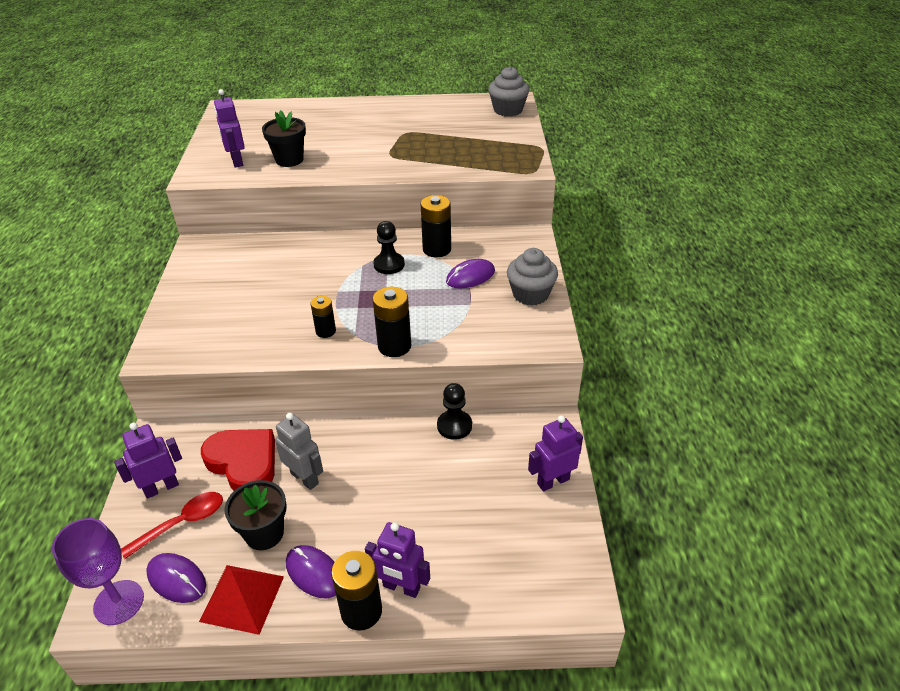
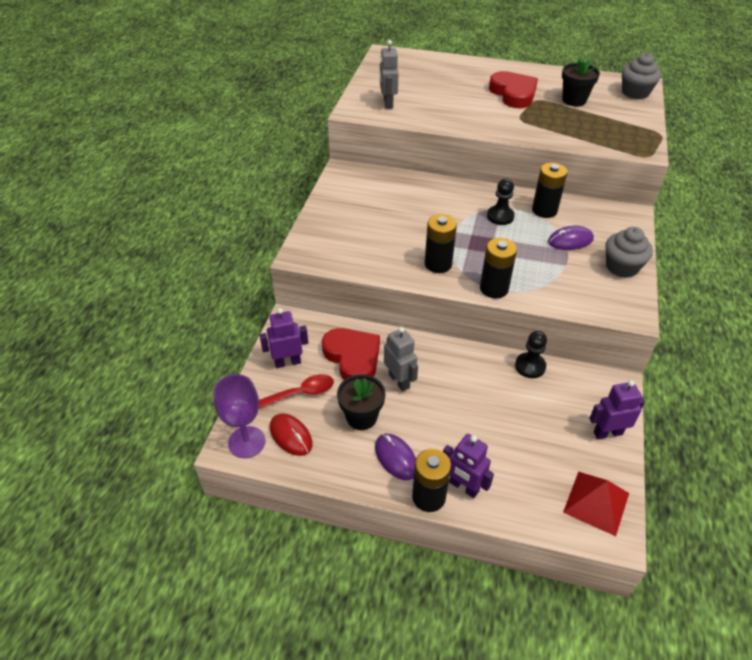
camera: 15 degrees right, 5 degrees up
purple mouse [146,553,206,603] -> red mouse [270,413,312,456]
red pyramid [199,565,284,635] -> red pyramid moved to [563,471,629,536]
purple robot [214,89,245,167] -> grey robot [380,40,399,109]
black flower pot [262,110,306,167] -> black flower pot moved to [562,57,600,106]
black battery [311,296,336,338] -> black battery [425,214,457,273], size x1.62
none -> red heart [489,71,538,108]

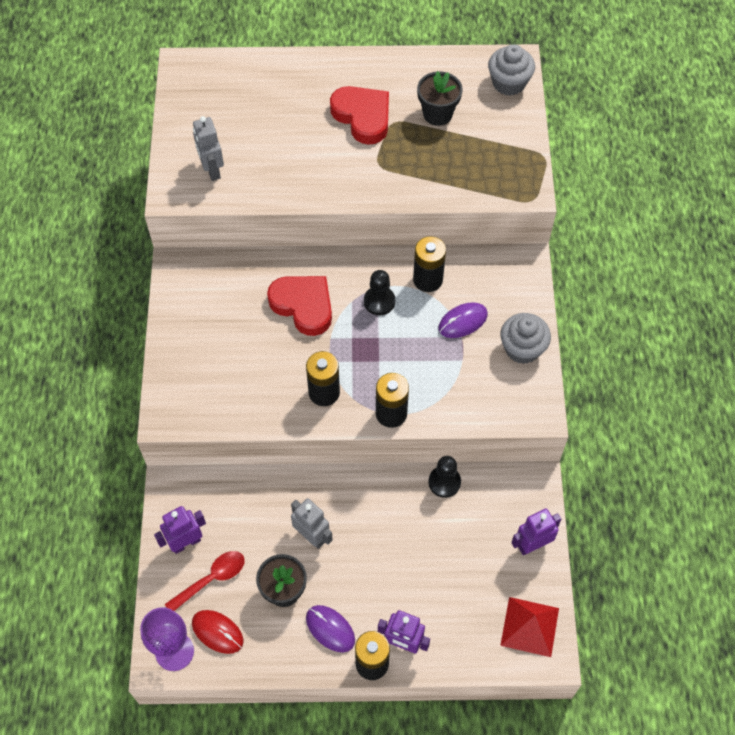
camera: 15 degrees left, 15 degrees up
red heart [322,328,380,380] -> red heart moved to [267,276,332,336]

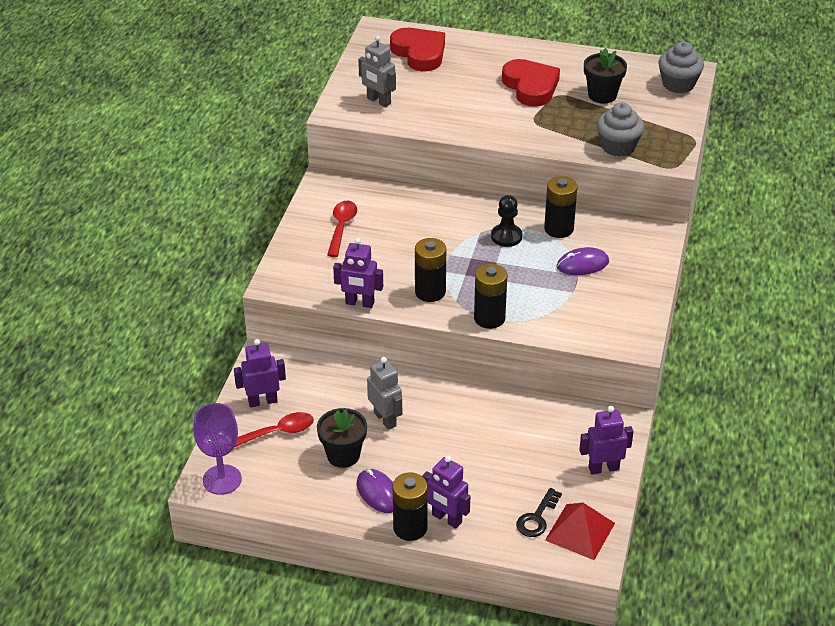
camera: 15 degrees right, 20 degrees down
red mouse [192,610,243,654] -> none
grey robot [193,116,224,181] -> grey robot turned 45 degrees counterclockwise [358,35,396,107]
red heart [267,276,332,336] -> red heart moved to [390,28,445,71]
black pawn [428,456,461,498] -> none
grey cupcake [500,313,551,364] -> grey cupcake moved to [597,102,644,157]
none -> red spoon [327,201,357,257]
none -> purple robot [333,238,383,308]
none -> black key [516,488,562,537]

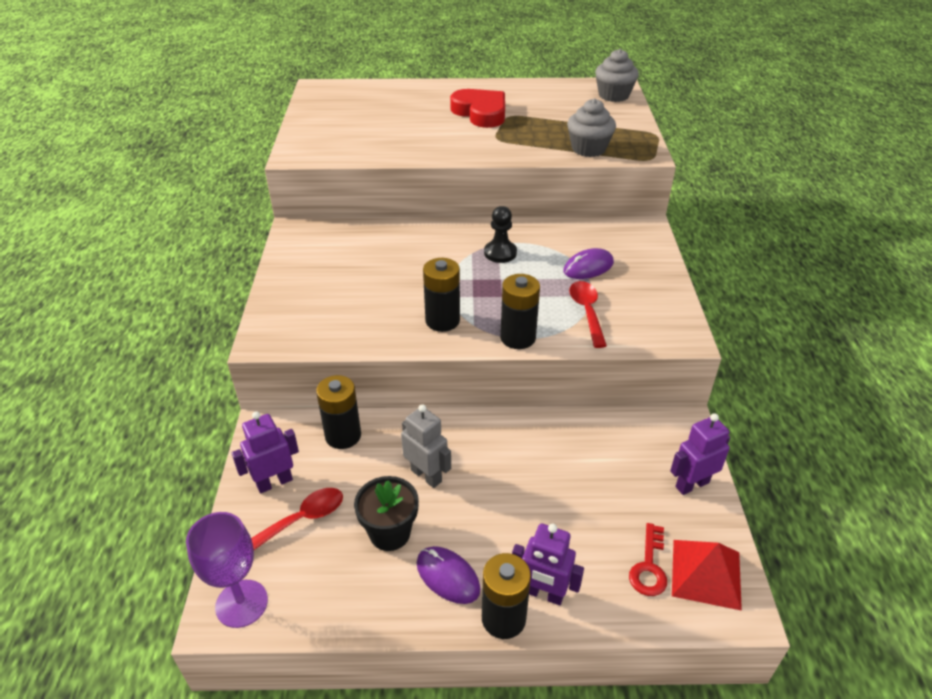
camera: 15 degrees left, 0 degrees up
red spoon [327,201,357,257] -> red spoon moved to [569,281,607,348]
purple robot [333,238,383,308] -> none
grey robot [358,35,396,107] -> none
red heart [390,28,445,71] -> none
black key [516,488,562,537] -> red key [629,523,667,596]
black battery [544,176,577,238] -> black battery moved to [316,375,361,449]
black flower pot [584,48,627,104] -> none

